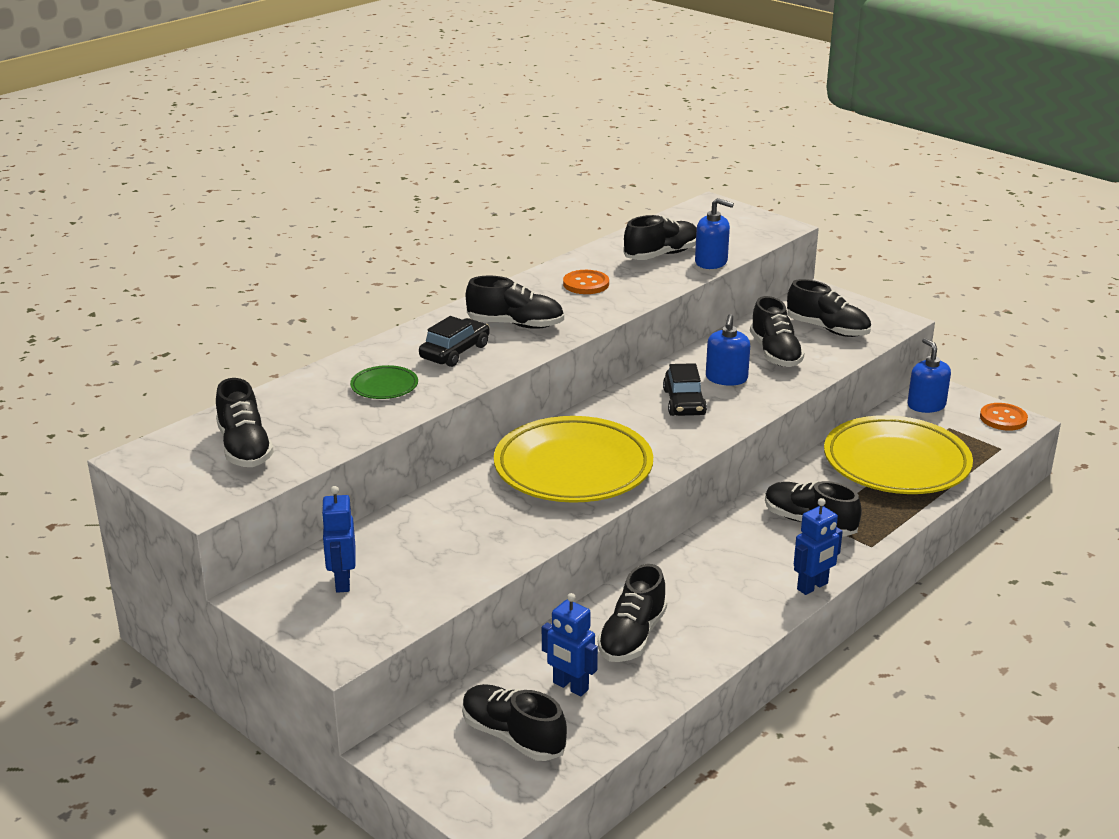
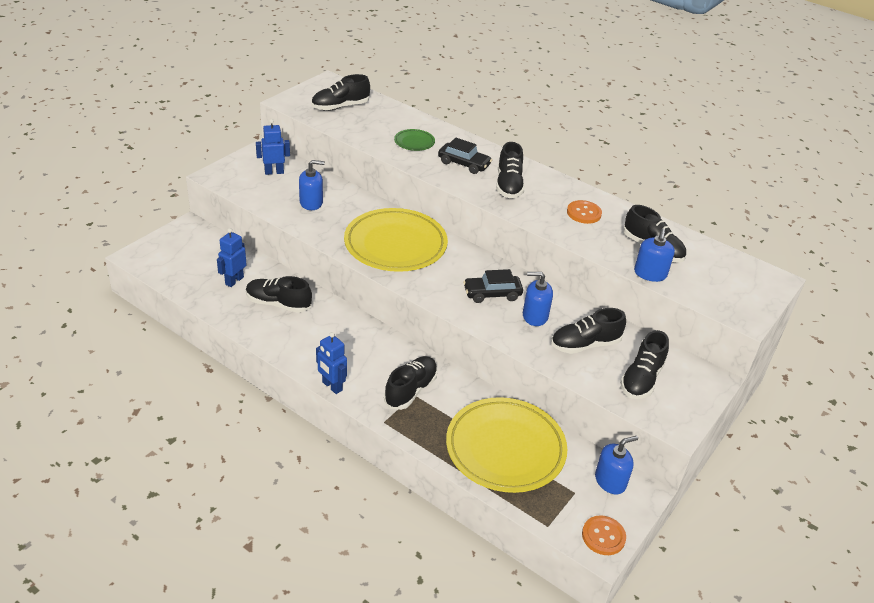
camera: 80 degrees right, 10 degrees up
black shoe [462,684,567,761] -> none
none -> blue soap dispenser [299,160,325,210]

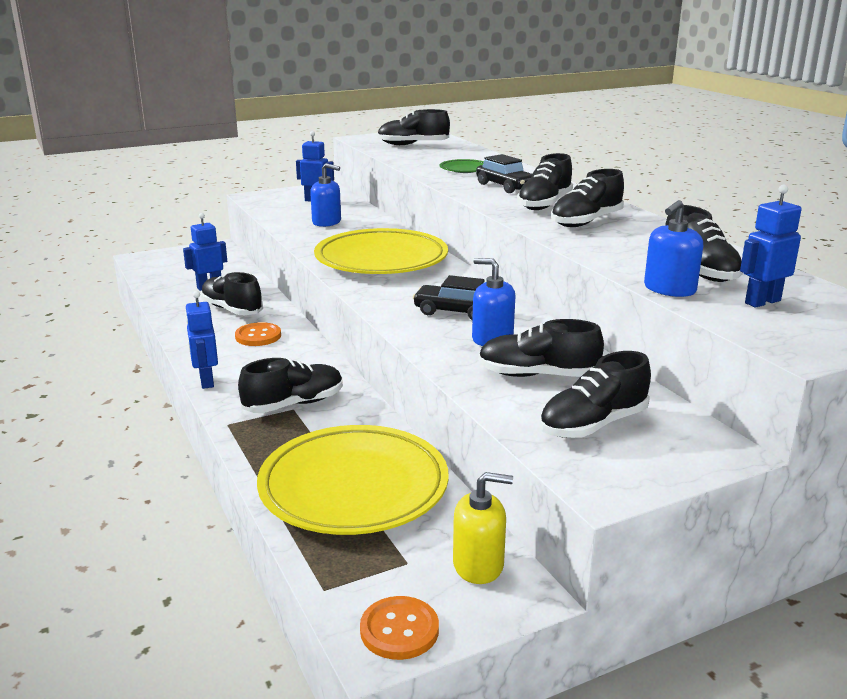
camera: 30 degrees right, 15 degrees down
orange button [567,200,602,224] -> orange button moved to [235,322,281,346]
blue soap dispenser [595,436,638,494] -> yellow soap dispenser [453,472,513,584]
none -> black shoe [551,169,624,227]
none -> blue robot [740,185,801,308]

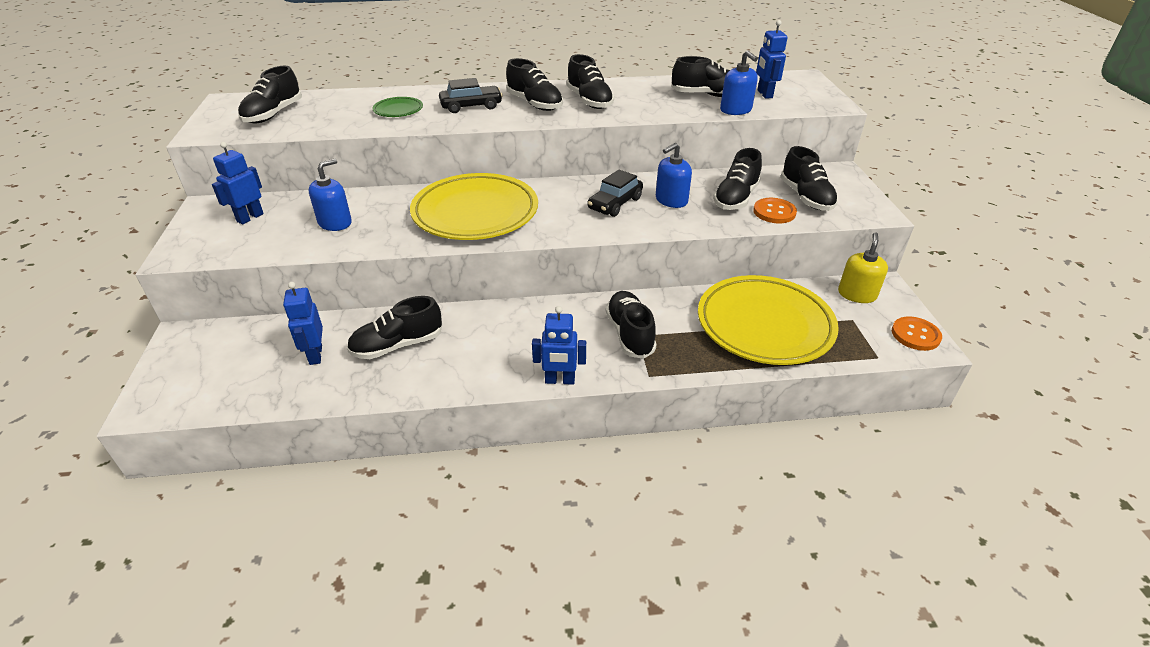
camera: 70 degrees left, 15 degrees up
orange button [235,322,281,346] -> orange button moved to [753,198,797,223]

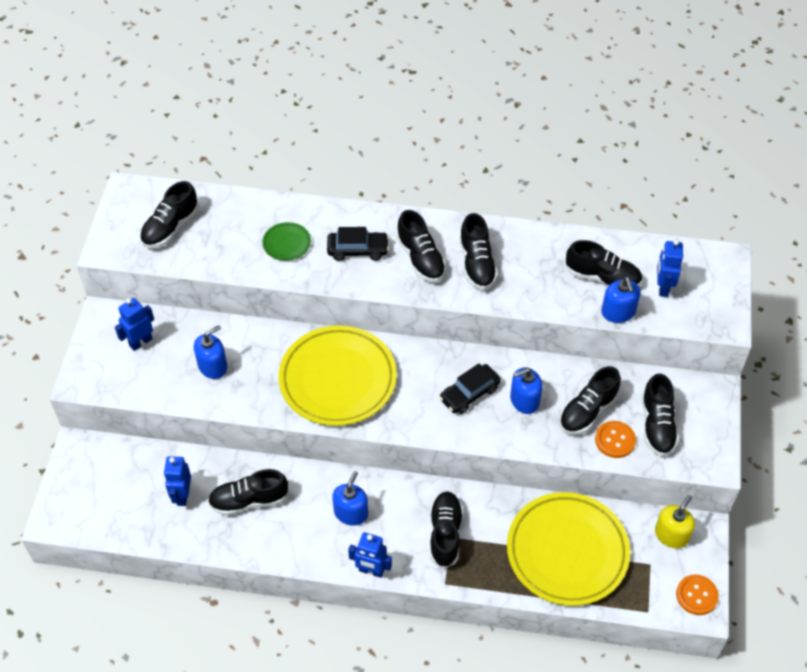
camera: 15 degrees right, 15 degrees up
none -> blue soap dispenser [333,471,368,526]

